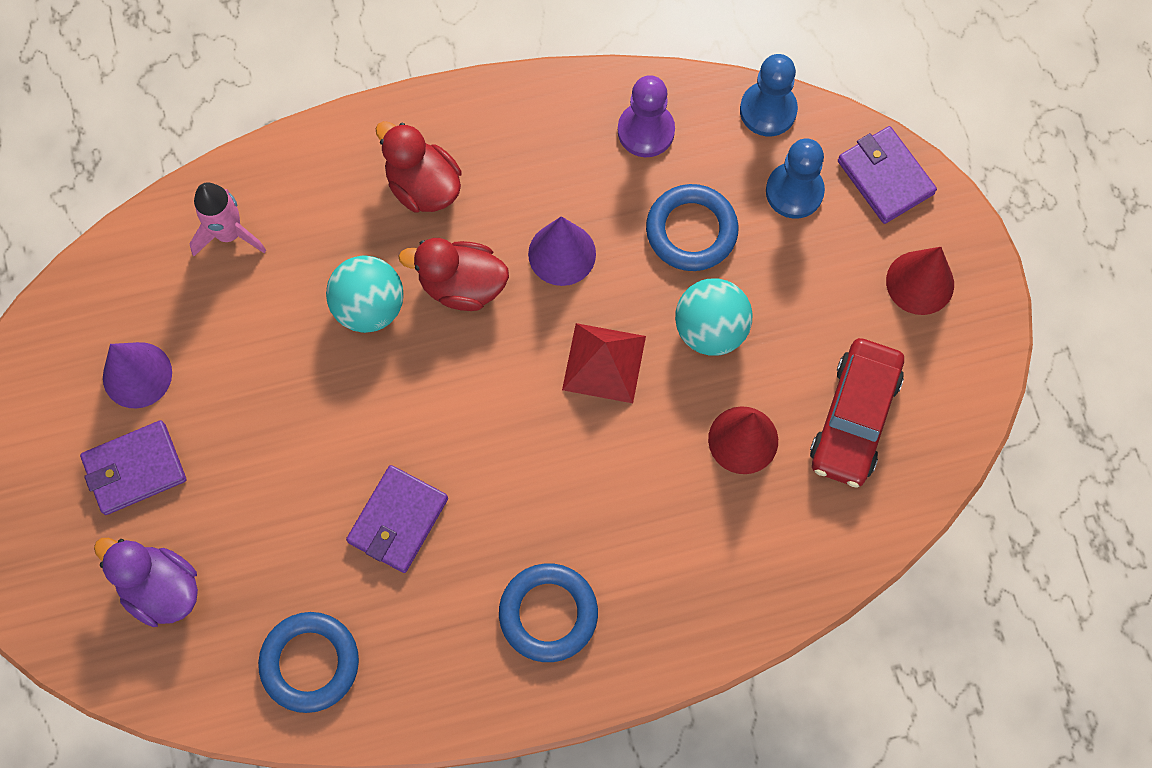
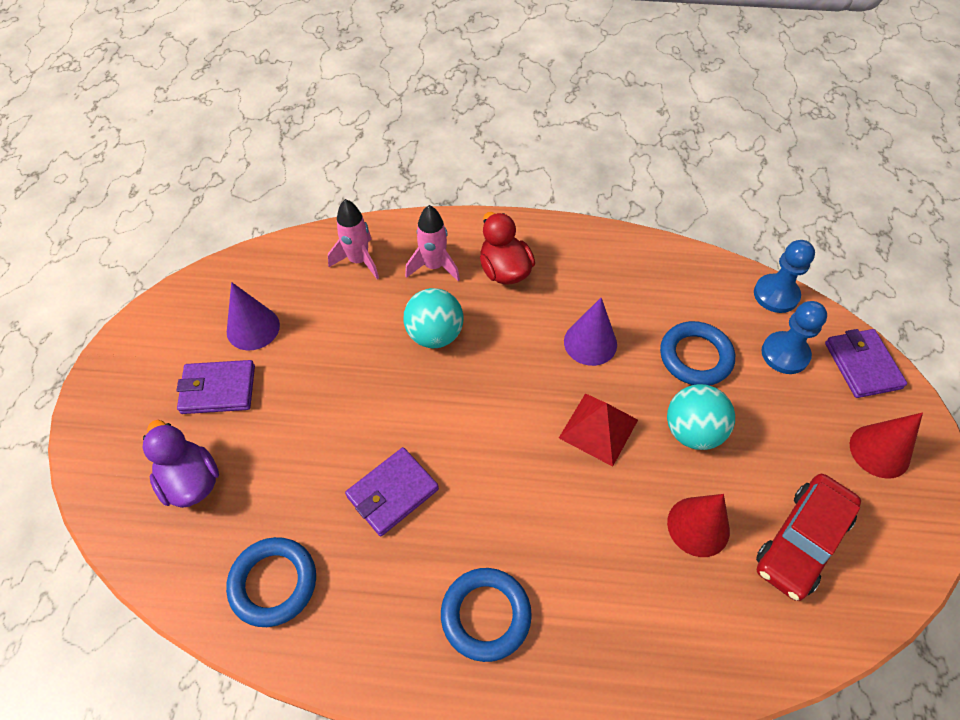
camera: 20 degrees right, 15 degrees down
red duck [398,238,509,311] -> none
purple pawn [618,75,675,157] -> none
none -> pink rocket [405,205,460,282]

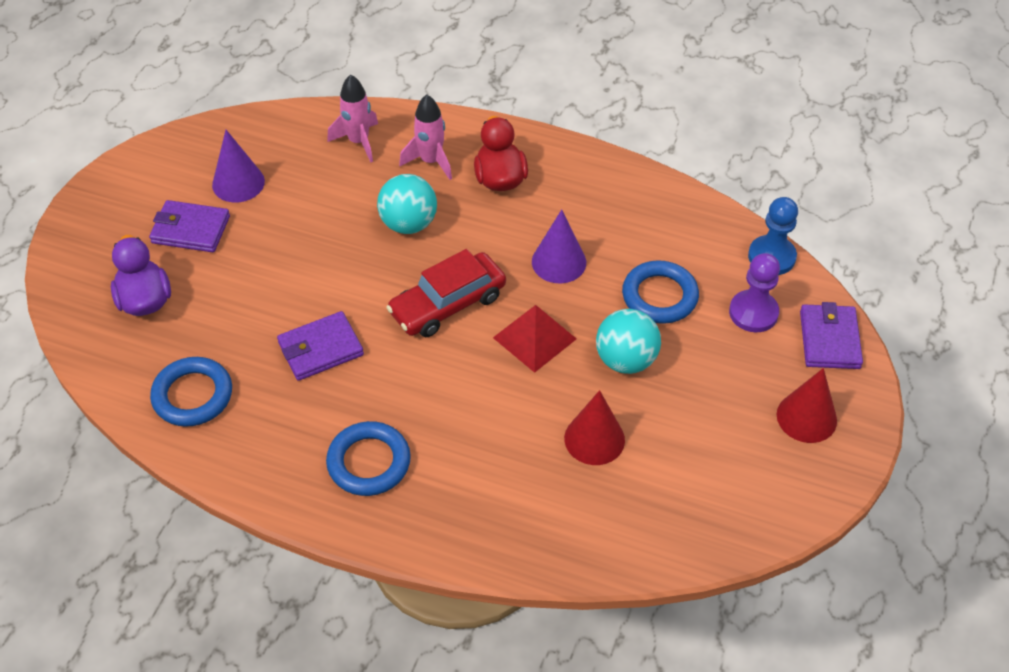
camera: 15 degrees right, 5 degrees down
red car [756,474,861,601] -> red car moved to [386,249,506,337]
blue pawn [761,301,827,374] -> purple pawn [729,253,780,332]

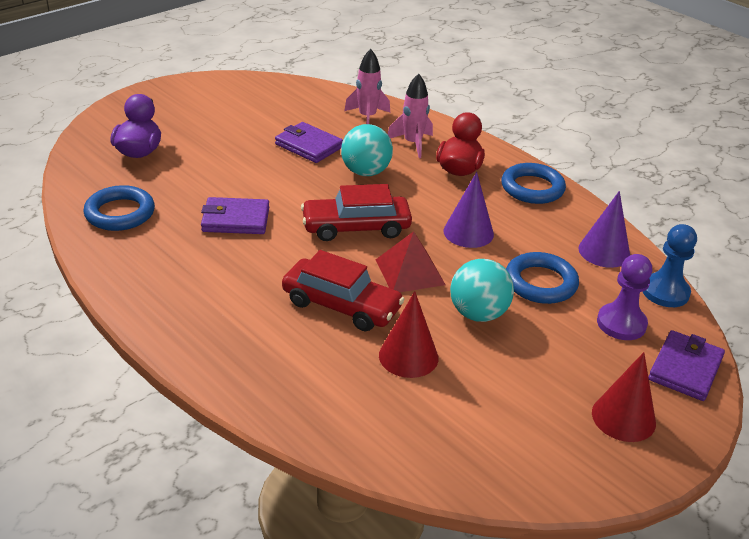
camera: 25 degrees right, 15 degrees down
purple wallet [149,200,230,252] -> purple wallet moved to [275,122,343,163]
purple cone [212,130,265,202] -> purple cone moved to [578,191,630,268]
blue ring [326,421,411,496] -> blue ring moved to [502,163,566,204]
none -> red car [282,250,405,331]

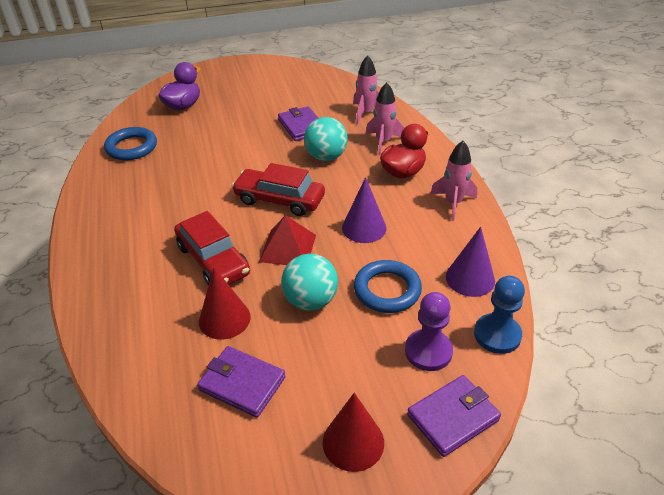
camera: 30 degrees right, 5 degrees up
purple wallet [201,197,269,234] -> purple wallet moved to [197,346,286,418]
blue ring [502,163,566,204] -> pink rocket [430,141,477,221]

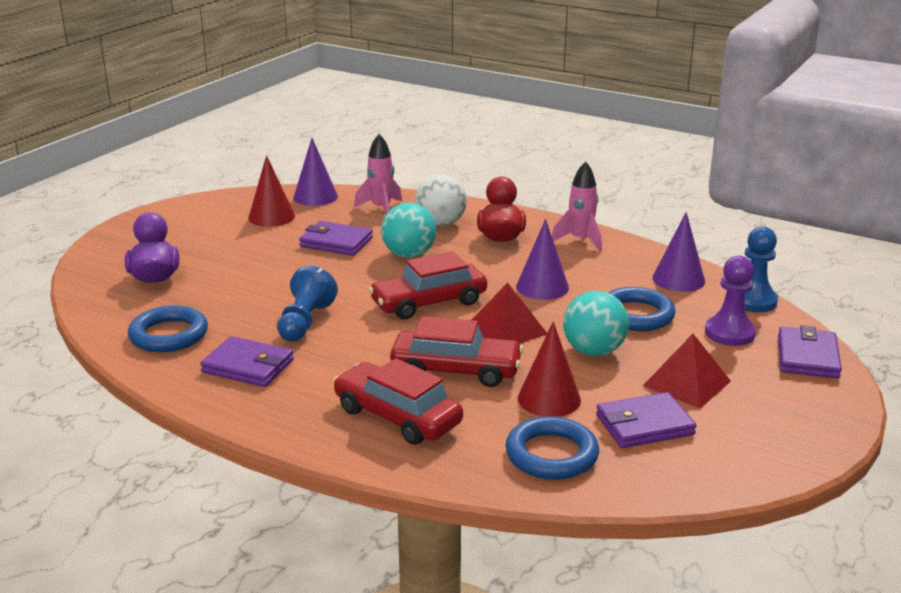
camera: 45 degrees left, 15 degrees down
red cone [323,393,384,472] -> red cone moved to [248,155,295,227]
pink rocket [366,82,405,155] -> white ball [415,174,467,226]
none -> purple wallet [200,336,294,387]
none -> blue pawn [277,266,338,341]
none -> purple cone [293,138,338,206]
none -> red car [333,358,463,445]
none -> blue ring [505,416,599,480]
none -> red pyramid [643,334,731,409]

